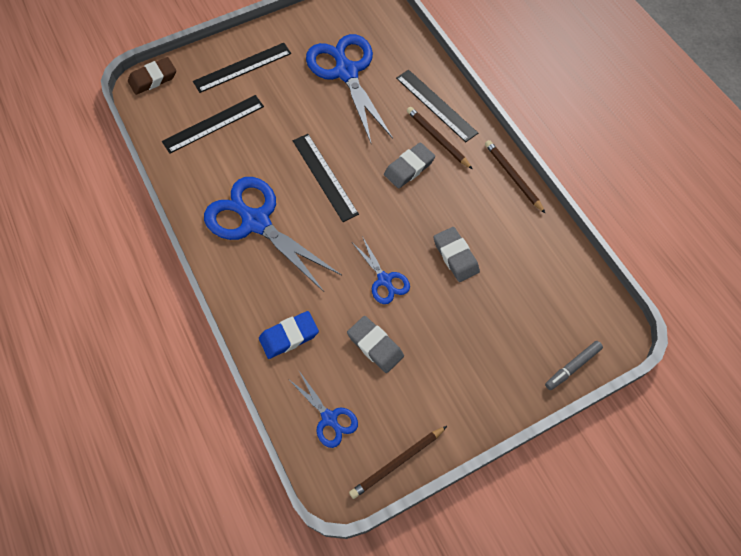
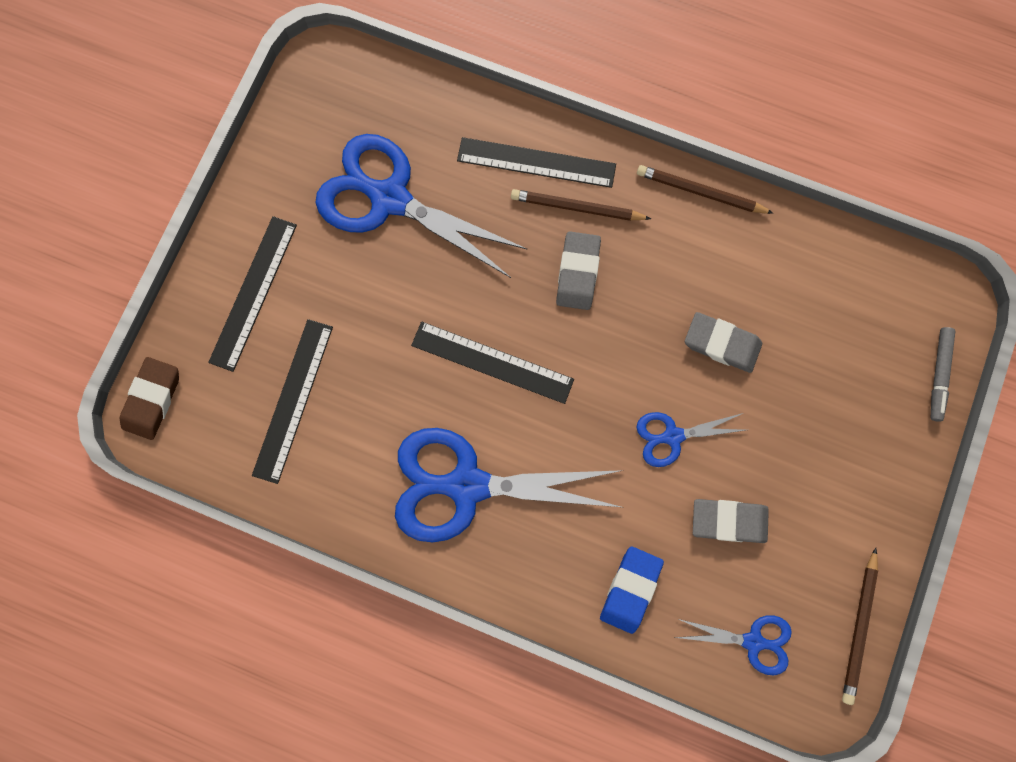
camera: 40 degrees left, 15 degrees up
blue scissors [353,236,410,304] -> blue scissors turned 150 degrees clockwise [636,412,745,467]

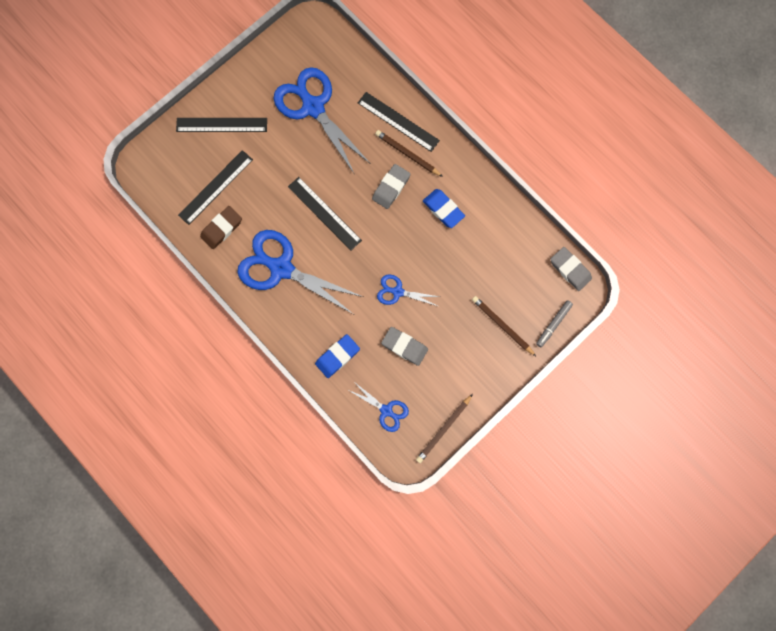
camera: 25 degrees right, 0 degrees up
brown eraser [119,357,179,440] -> brown eraser moved to [200,206,242,249]
black ruler [208,216,297,372] -> black ruler turned 45 degrees clockwise [176,118,267,132]
brown pencil [637,165,774,214] -> brown pencil moved to [472,296,536,356]
grey eraser [685,312,762,373] -> grey eraser moved to [550,247,592,291]
none -> blue eraser [423,189,465,228]

